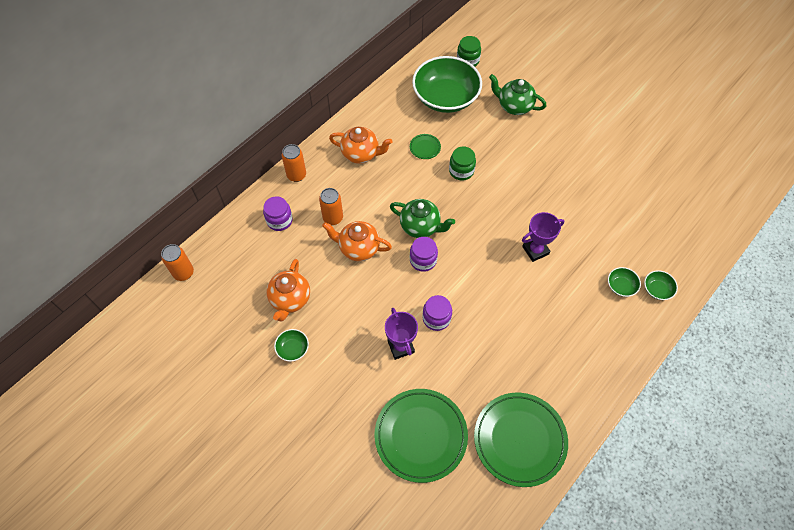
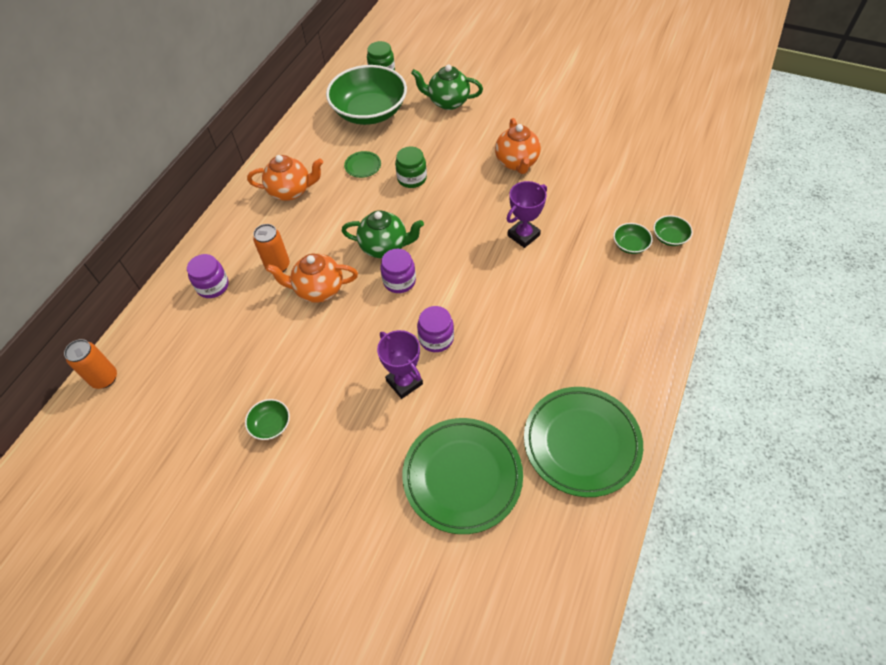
camera: 15 degrees left, 5 degrees down
orange teapot [267,259,310,321] -> orange teapot moved to [495,118,541,174]
orange can [282,144,306,182] -> none

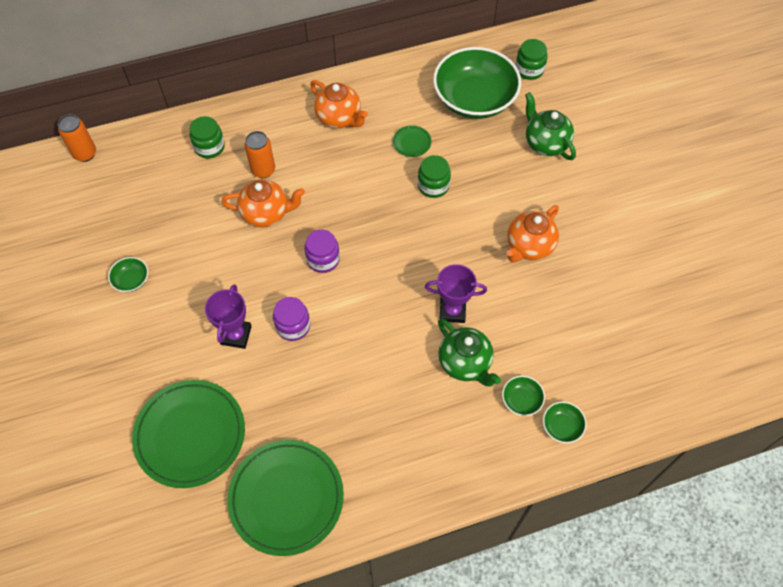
camera: 45 degrees right, 5 degrees up
purple jar [187,254,229,298] -> green jar [189,116,225,158]
orange teapot [266,254,358,303] -> orange teapot turned 135 degrees clockwise [221,179,305,228]
green teapot [342,210,424,258] -> green teapot moved to [438,318,501,386]

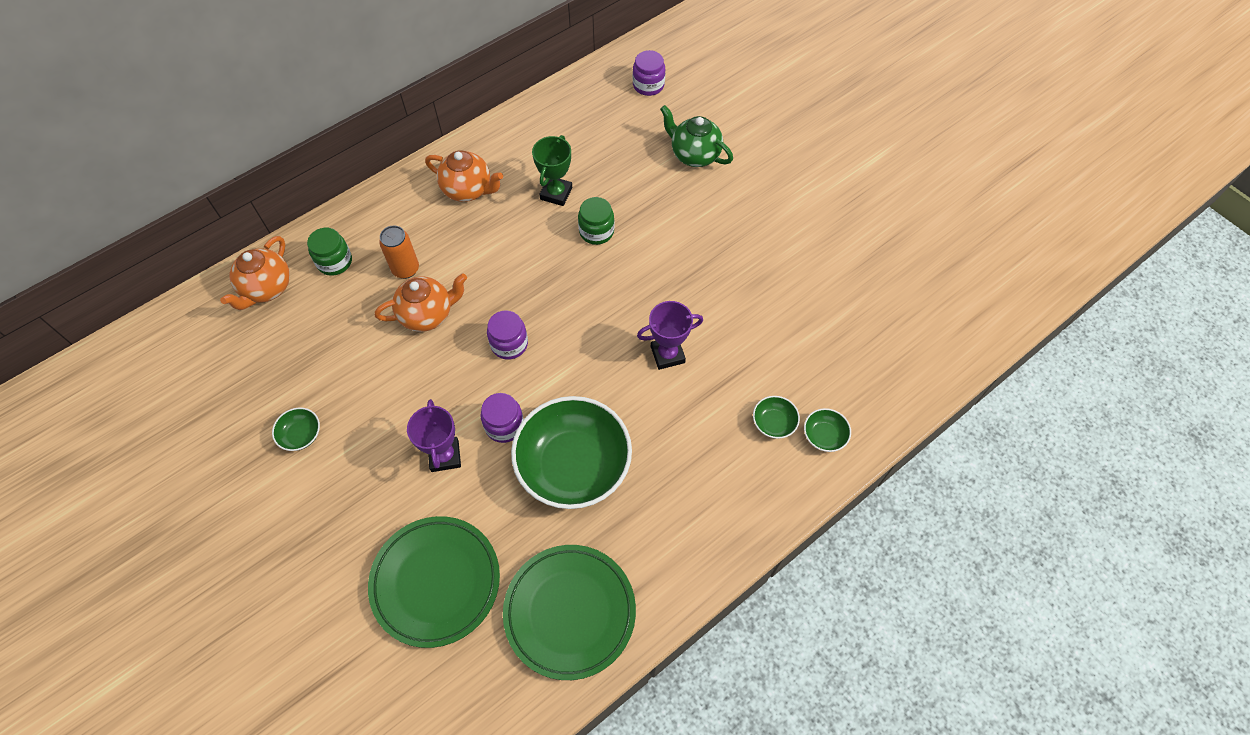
camera: 20 degrees left, 0 degrees up
orange can [58,114,96,162] -> none
green plate [393,125,432,157] -> green trophy [532,135,572,206]
green bowl [433,47,521,119] -> green bowl moved to [511,396,632,509]
green teapot [438,318,501,386] -> none
orange teapot [507,205,559,262] -> orange teapot moved to [220,236,290,310]
green jar [515,39,548,80] -> purple jar [633,50,665,96]

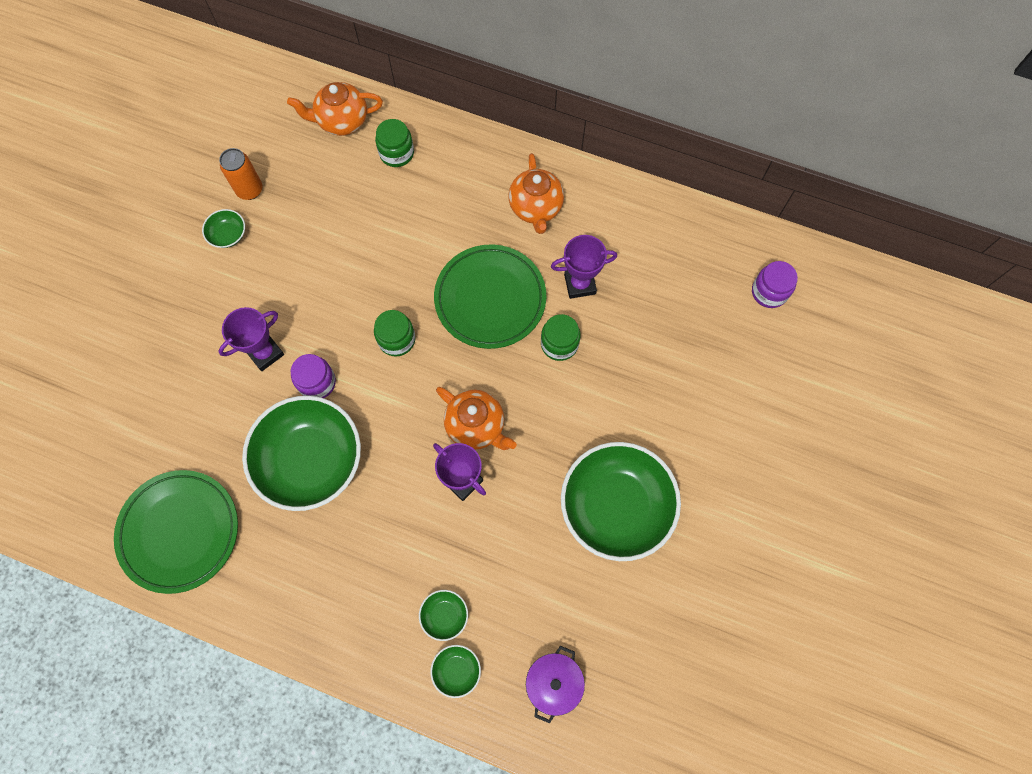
camera: 60 degrees right, 10 degrees up
green plate [368,516,500,648] -> green plate moved to [434,244,546,349]
orange teapot [375,273,467,332] -> orange teapot moved to [436,387,517,450]
orange can [379,226,419,279] -> orange can moved to [219,148,262,200]
purple jar [487,310,528,360] -> green jar [374,310,415,356]
green trophy [532,135,572,206] -> purple trophy [551,235,617,299]
green teapot [660,105,733,167] -> none
none -> purple pot [526,646,585,723]
none -> green bowl [561,442,681,561]

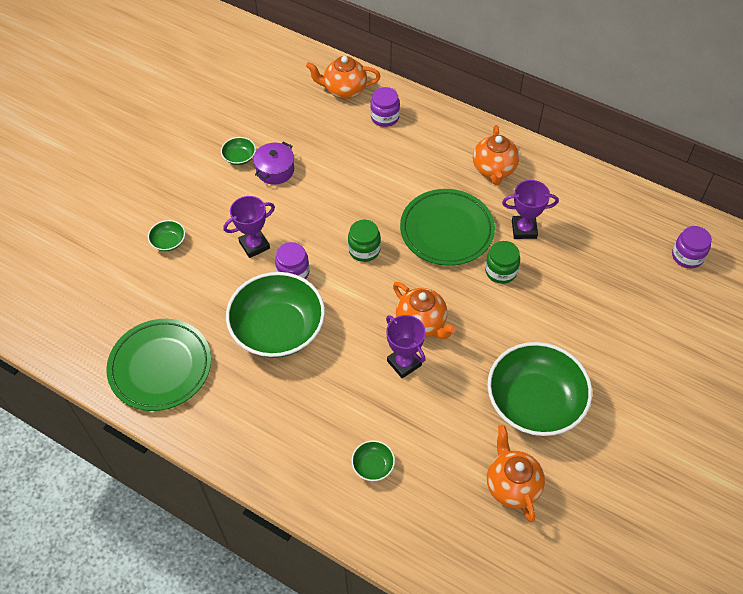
camera: 10 degrees right, 15 degrees down
orange can [219,148,262,200] -> none
green jar [375,119,414,167] -> purple jar [370,87,400,127]
green bowl [430,645,481,698] -> green bowl moved to [148,220,185,251]
purple pot [526,646,585,723] -> purple pot moved to [253,142,294,185]
none -> orange teapot [487,425,545,522]

